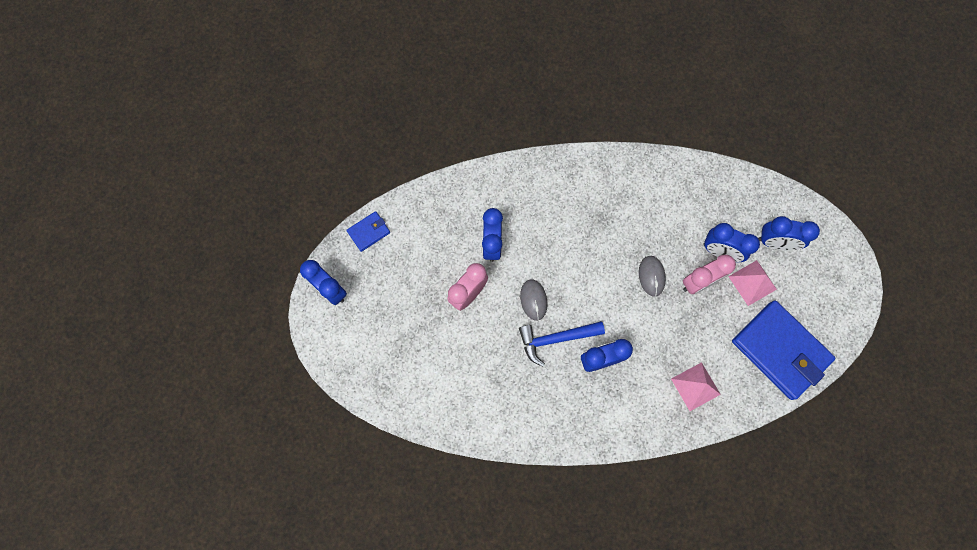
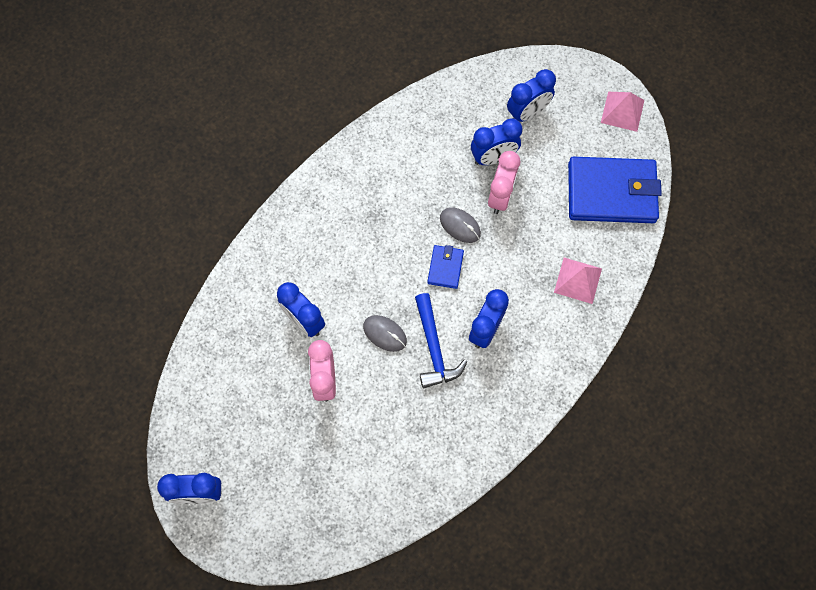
camera: 45 degrees left, 5 degrees down
blue wallet [346,211,390,252] -> blue wallet moved to [427,245,464,289]
blue hammer [519,321,605,367] -> blue hammer turned 45 degrees counterclockwise [415,293,467,388]
pink pyramid [728,260,777,306] -> pink pyramid moved to [601,92,644,132]

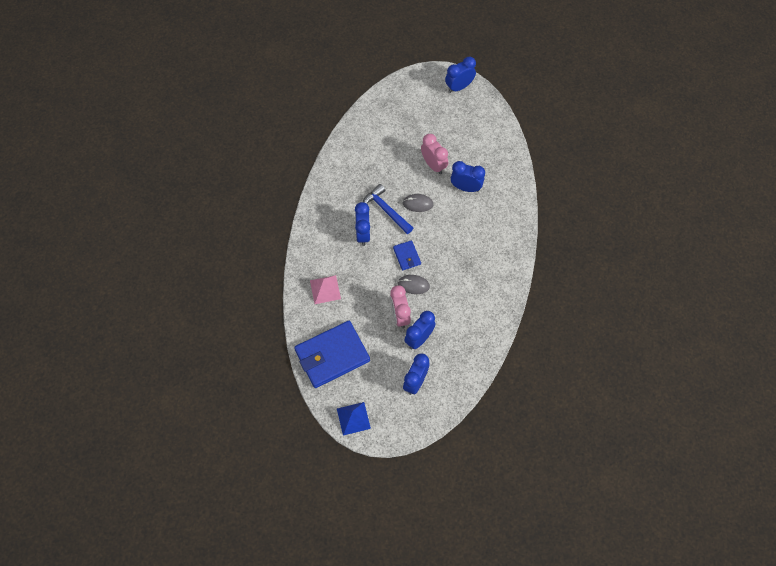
camera: 150 degrees right, 5 degrees down
pink pyramid [601,92,644,132] -> blue pyramid [337,402,371,436]

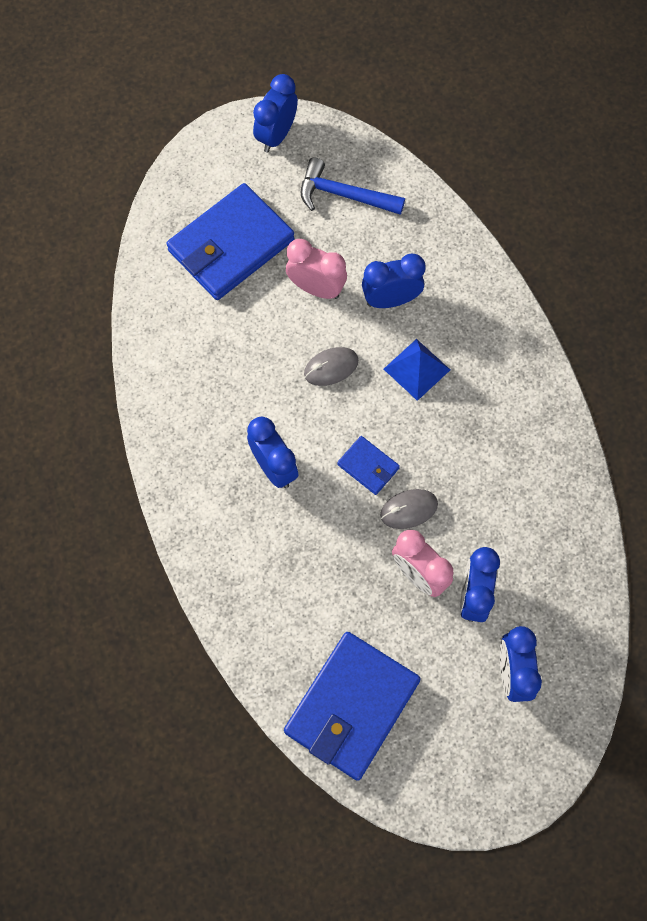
camera: 30 degrees left, 5 degrees up
pink pyramid [310,275,341,304] -> none
blue pyramid [337,402,371,436] -> blue pyramid moved to [384,339,450,401]
blue hammer [363,184,413,234] -> blue hammer moved to [300,158,405,215]
none -> blue wallet [166,183,295,300]

